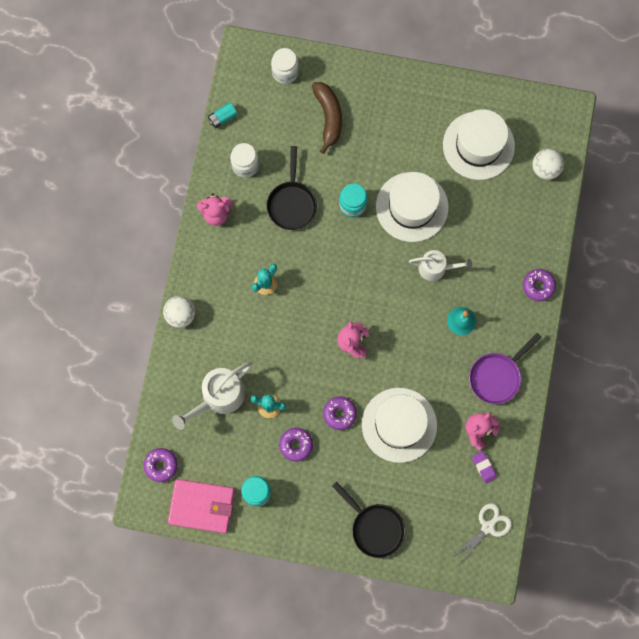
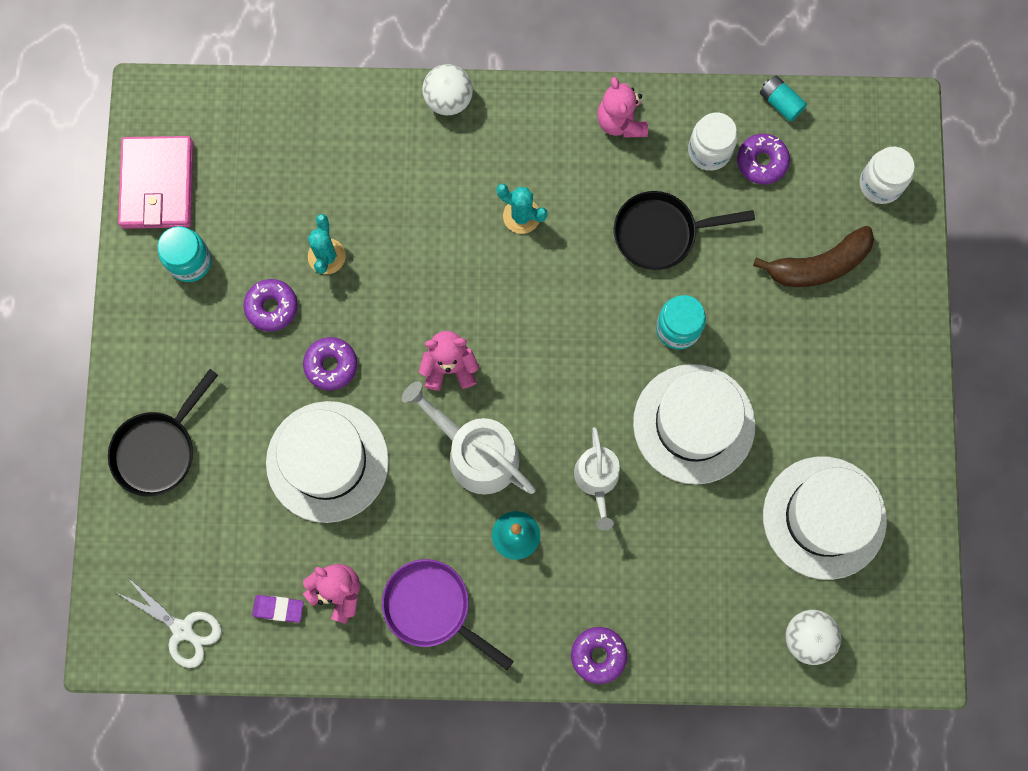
camera: 80 degrees right, 0 degrees up
purple donut [144,448,178,482] -> purple donut moved to [737,134,790,184]
white watering can [172,362,252,430] -> white watering can moved to [402,381,536,495]
purple eraser [472,451,497,484] -> purple eraser turned 45 degrees clockwise [252,595,304,623]

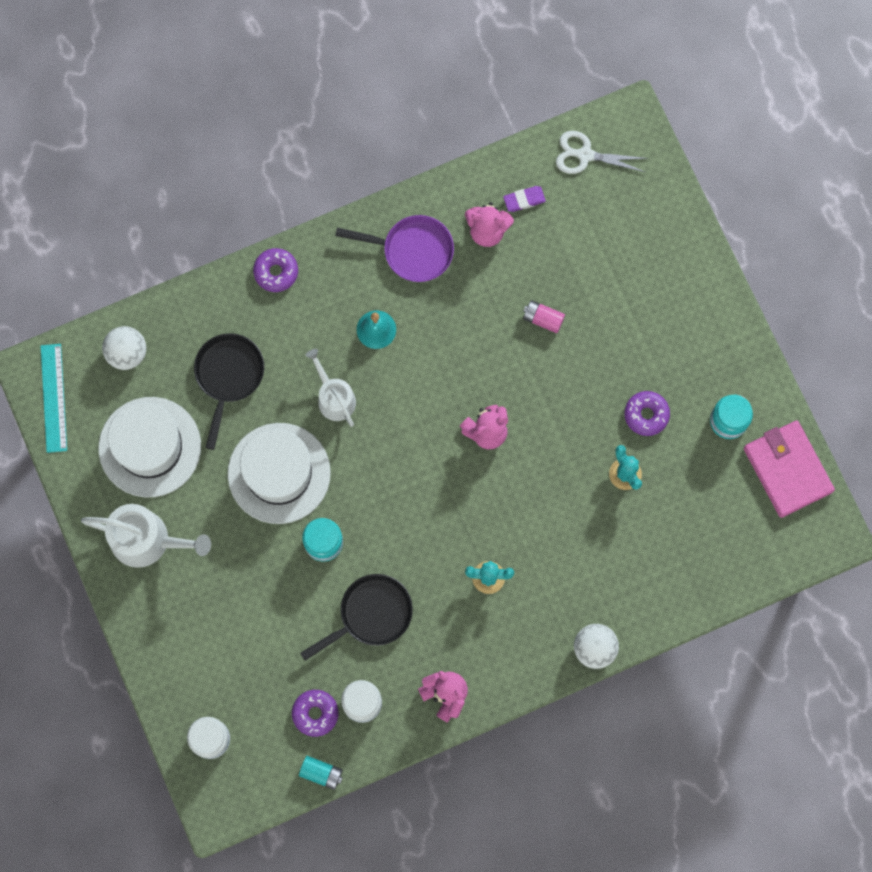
camera: 155 degrees right, 0 degrees up
black pan [108,369,218,496] -> black pan moved to [194,333,264,450]
white hat [266,401,389,523] -> pink battery [523,300,565,333]
purple donut [303,337,357,390] -> none
white watering can [402,381,536,495] -> white watering can moved to [81,504,211,568]
brown banana [753,226,874,287] -> none
none -> turquoise ruler [41,344,67,453]

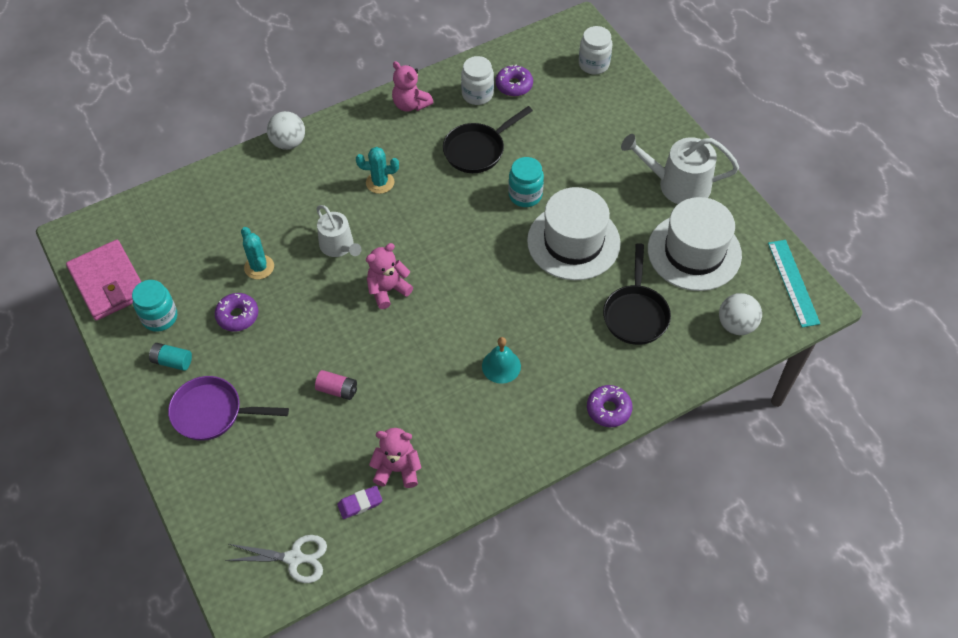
camera: 175 degrees right, 20 degrees down
turquoise battery [299,756,342,790] -> turquoise battery moved to [149,343,192,371]
white watering can [305,349,356,427] -> white watering can moved to [316,205,361,257]
purple pan [335,215,454,282] -> purple pan moved to [168,376,289,441]

